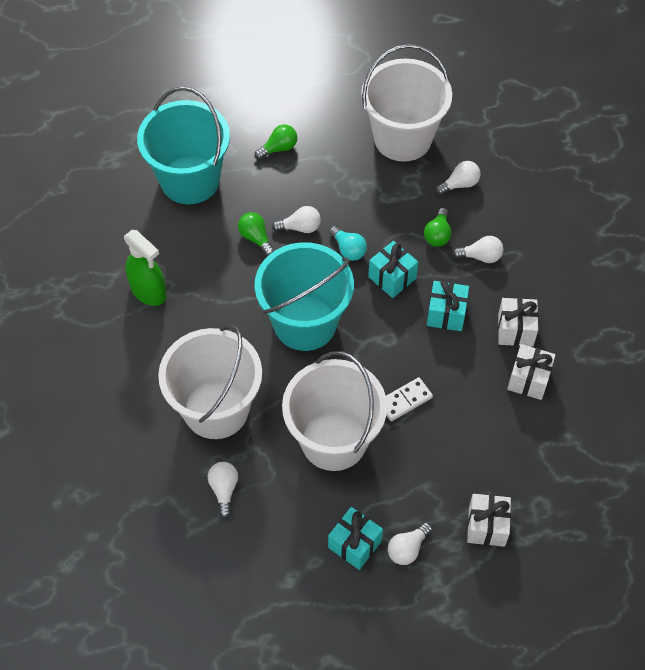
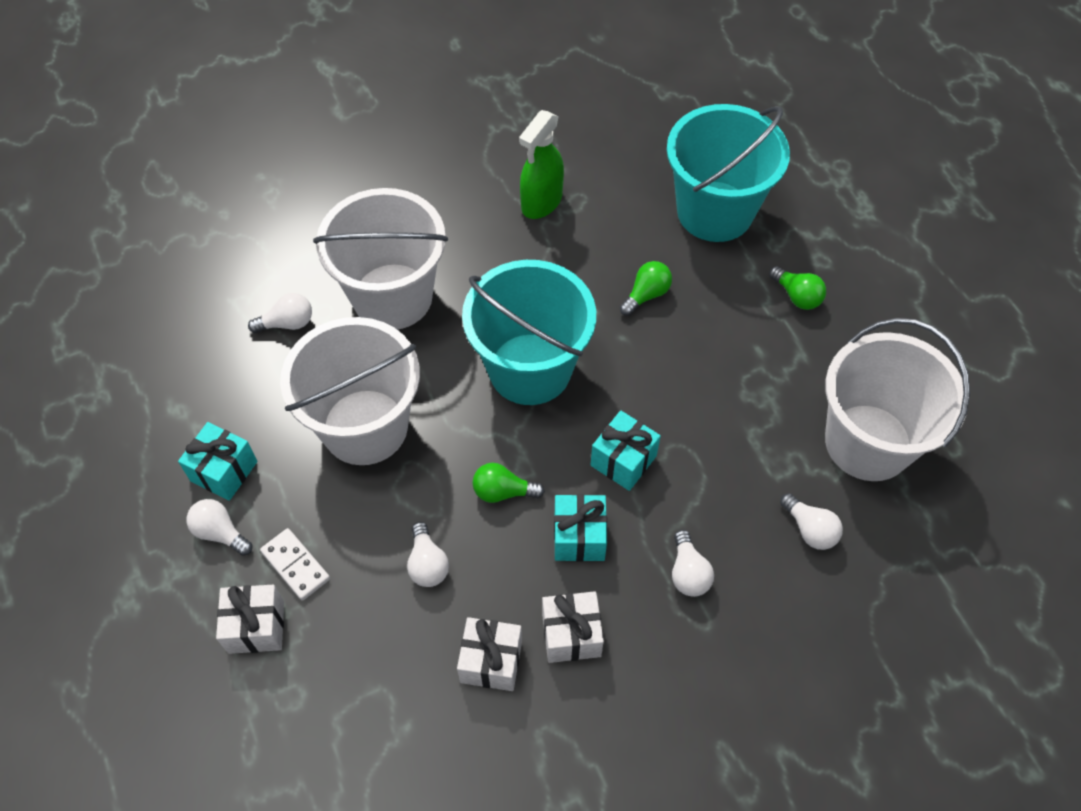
camera: 80 degrees right, 0 degrees up
white light bulb [272,206,321,233] -> white light bulb moved to [407,522,449,587]
turquoise light bulb [329,226,367,261] -> none
white domino [386,377,433,421] -> white domino moved to [260,528,330,601]
green light bulb [424,208,451,247] -> green light bulb moved to [472,463,545,503]

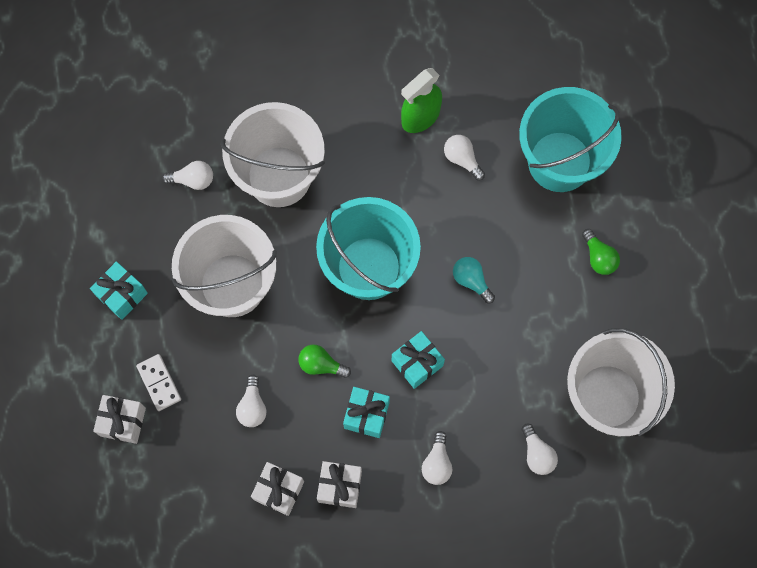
camera: 15 degrees right, 15 degrees up
white light bulb [186,499,252,556] -> white light bulb moved to [444,135,485,180]
green light bulb [620,261,672,316] -> none
none -> turquoise light bulb [453,257,495,303]

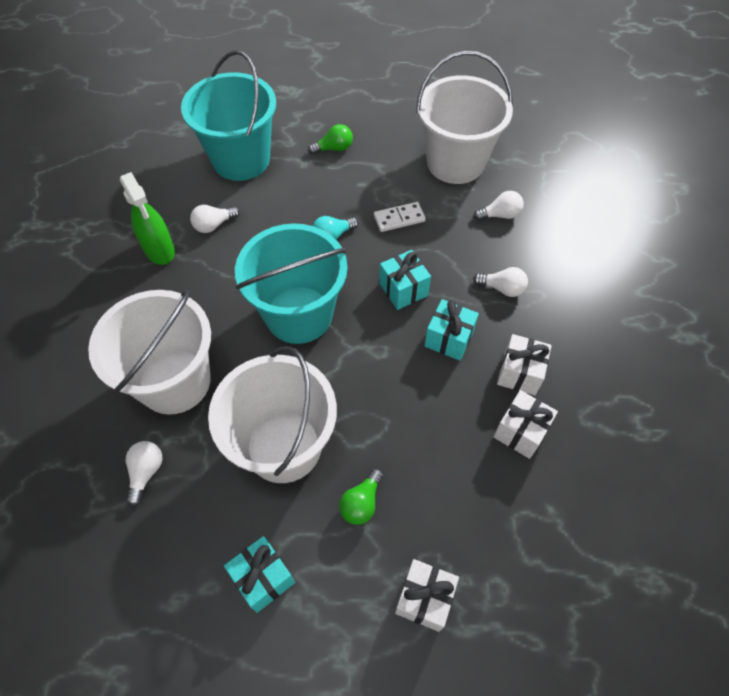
camera: 80 degrees left, 15 degrees down
white domino [136,354,181,411] -> white domino moved to [374,202,426,232]
white light bulb [236,375,266,427] -> none
green light bulb [298,345,351,378] -> green light bulb moved to [339,469,383,525]

